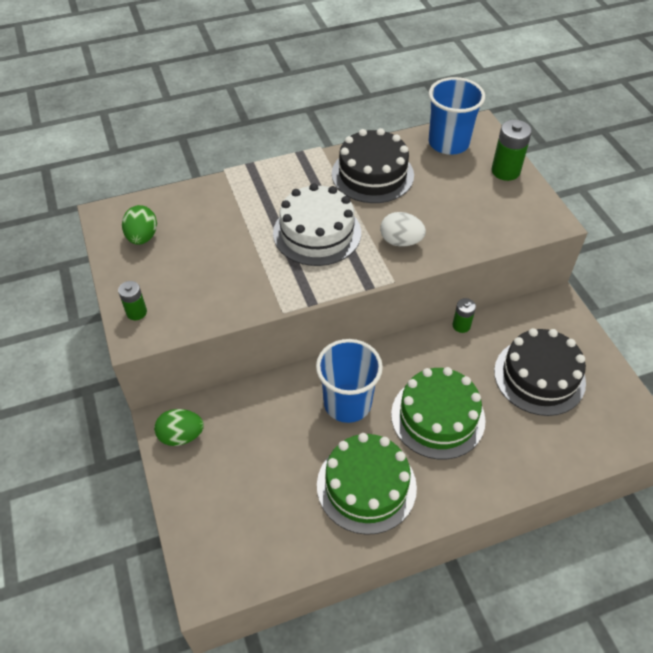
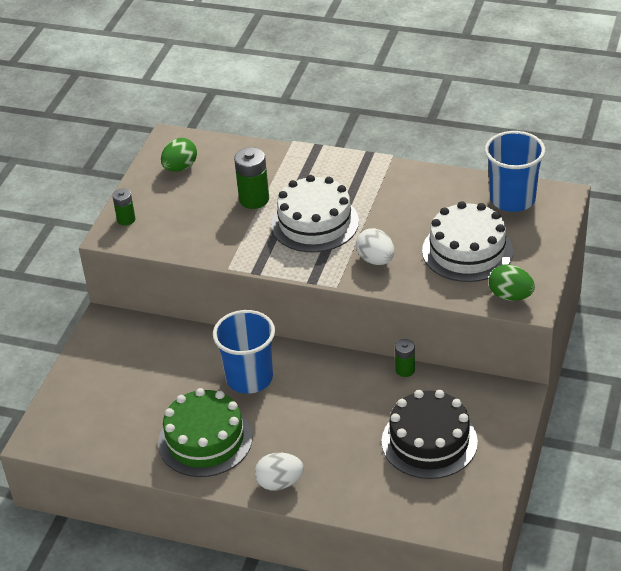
camera: 40 degrees right, 10 degrees down
green egg [154,409,204,446] -> green egg moved to [489,264,535,301]
black cake [332,128,414,203] -> none
green cake [391,367,486,459] -> none
green battery [492,120,532,181] -> green battery moved to [234,147,269,209]
none -> white egg [255,453,304,491]
none -> white cake [422,201,513,282]

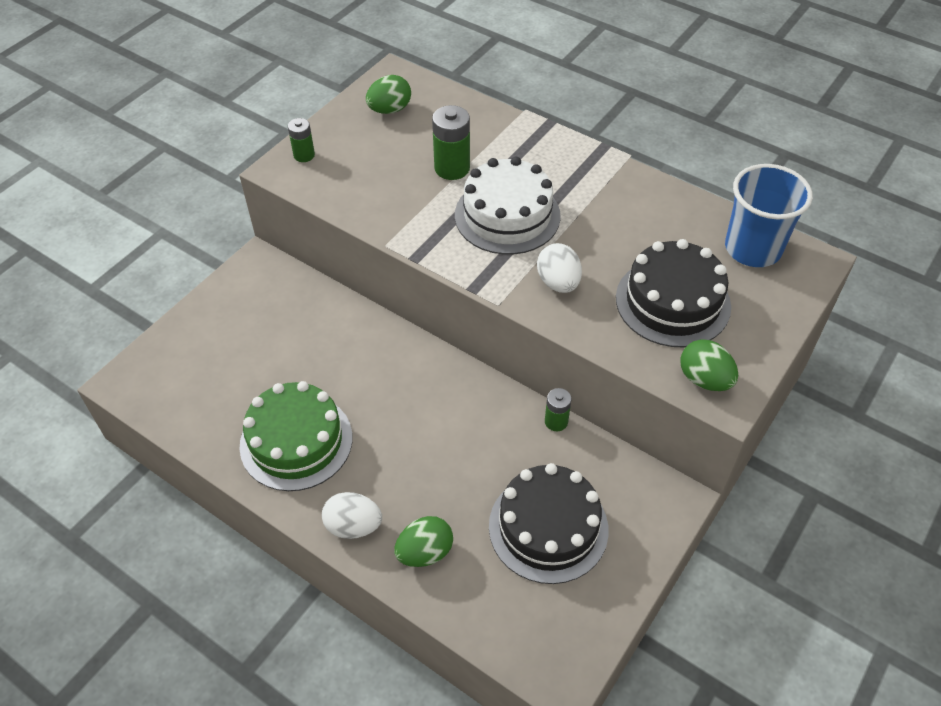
camera: 15 degrees right, 10 degrees up
blue cup [213,310,275,394] -> none
white cake [422,201,513,282] -> black cake [616,239,731,347]
none -> green egg [394,516,453,567]

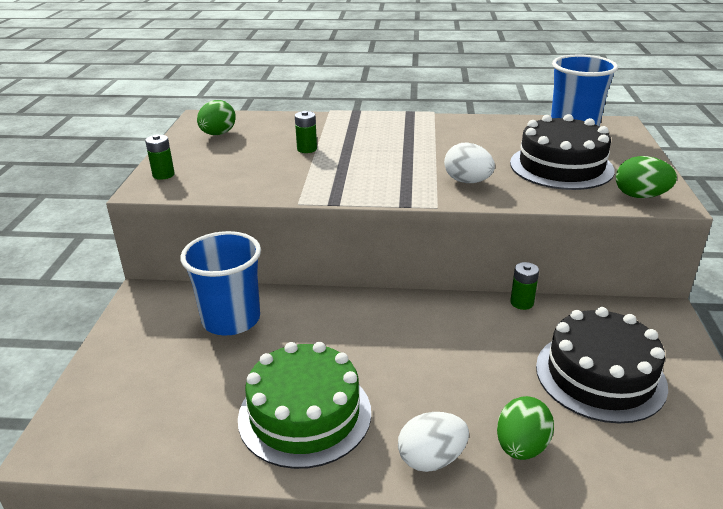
camera: 30 degrees left, 20 degrees down
green battery [432,105,470,180] -> green battery [295,111,317,153], size x0.61
white cake [455,157,561,255] -> none
none -> blue cup [180,231,261,335]

